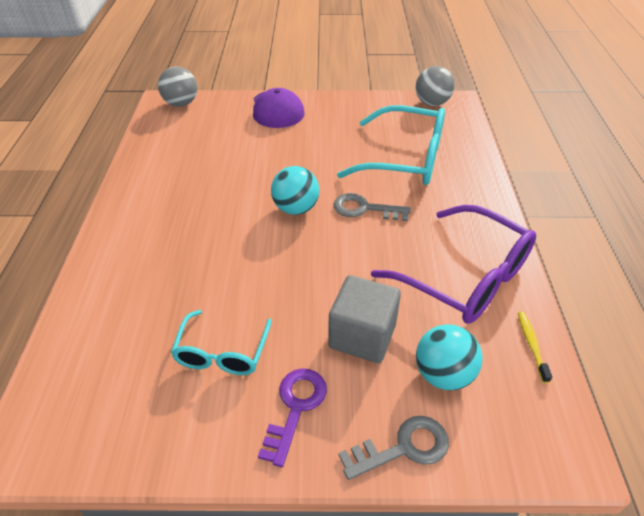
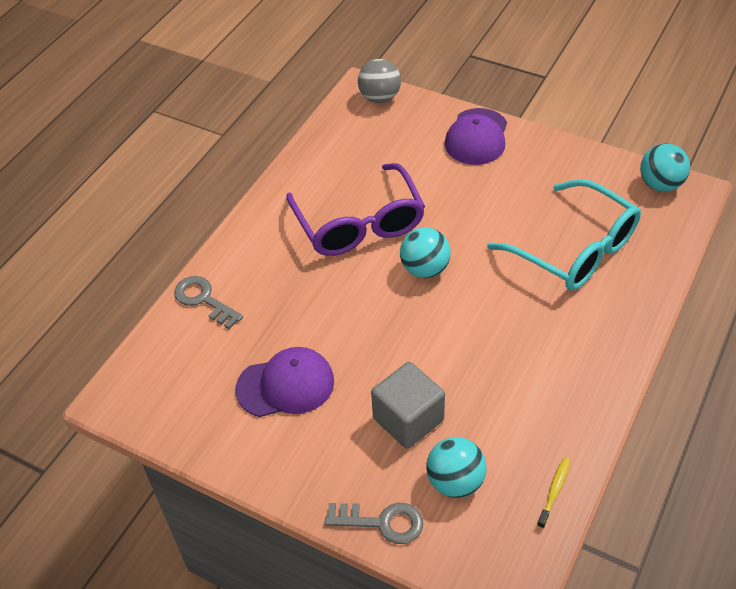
camera: 30 degrees right, 5 degrees up
turquoise glasses [171,310,271,375] -> purple cap [236,347,334,417]
purple key [258,368,327,467] -> none
grey key [333,193,411,221] -> grey key moved to [174,276,243,329]
purple glasses [371,205,536,324] -> purple glasses moved to [286,163,425,256]
grey ball [416,66,455,106] -> turquoise ball [640,143,690,192]

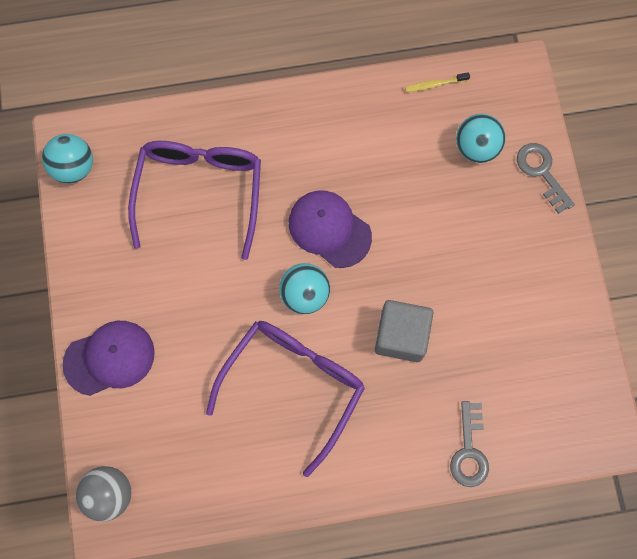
camera: 130 degrees left, 25 degrees up
purple cap [236,347,334,417] -> purple cap moved to [289,190,372,268]
grey cube [371,362,445,449] -> grey cube moved to [375,300,433,362]
turquoise glasses [487,179,641,290] -> purple glasses [128,141,261,260]

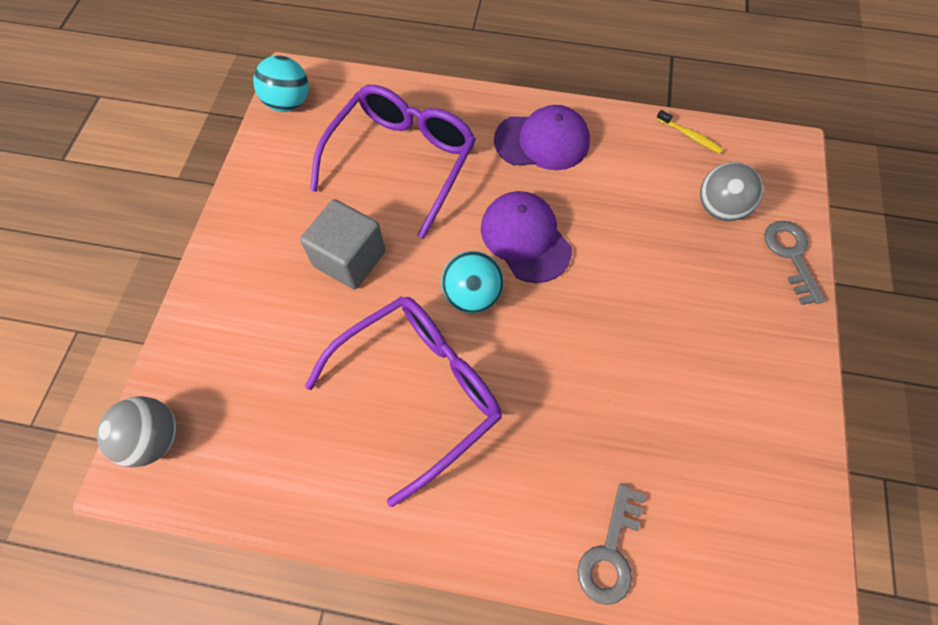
camera: 20 degrees right, 10 degrees down
purple cap [62,321,155,396] -> purple cap moved to [494,105,590,170]
grey cube [375,300,433,362] -> grey cube moved to [300,199,386,290]
yellow toothbrush [405,72,470,92] -> yellow toothbrush turned 150 degrees counterclockwise [656,110,723,154]
turquoise ball [456,114,506,163] -> grey ball [700,162,763,221]

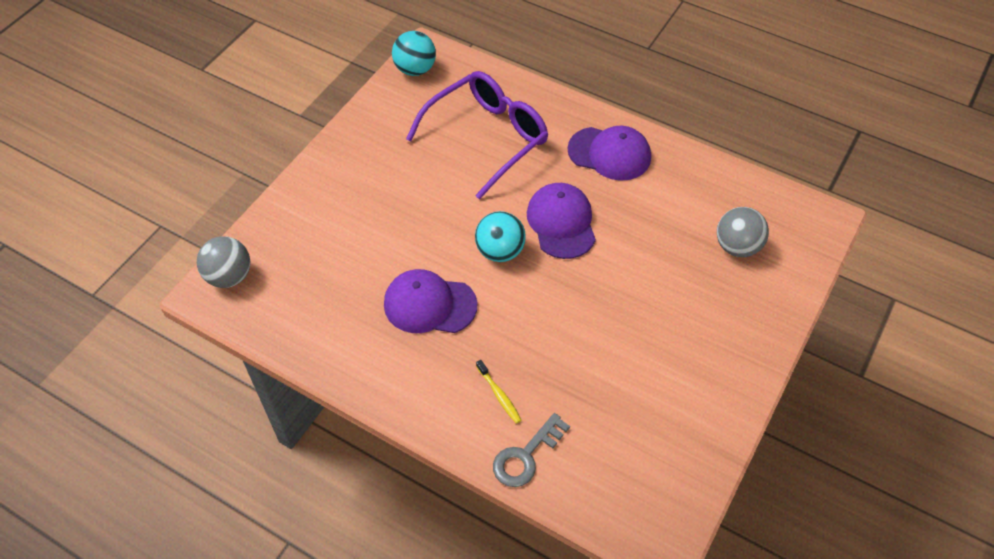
camera: 20 degrees right, 10 degrees down
grey cube [300,199,386,290] -> none
purple glasses [305,296,502,507] -> purple cap [384,269,477,333]
yellow toothbrush [656,110,723,154] -> yellow toothbrush moved to [476,360,522,424]
grey key [764,221,825,305] -> none

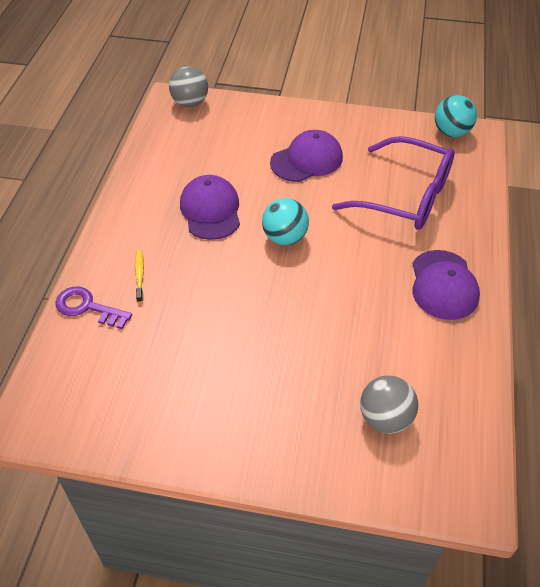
camera: 70 degrees right, 5 degrees down
yellow toothbrush [476,360,522,424] -> yellow toothbrush turned 135 degrees clockwise [135,250,144,303]
grey key [493,413,570,487] -> purple key [56,287,132,329]
purple cap [527,183,596,259] -> purple cap moved to [270,130,343,182]

